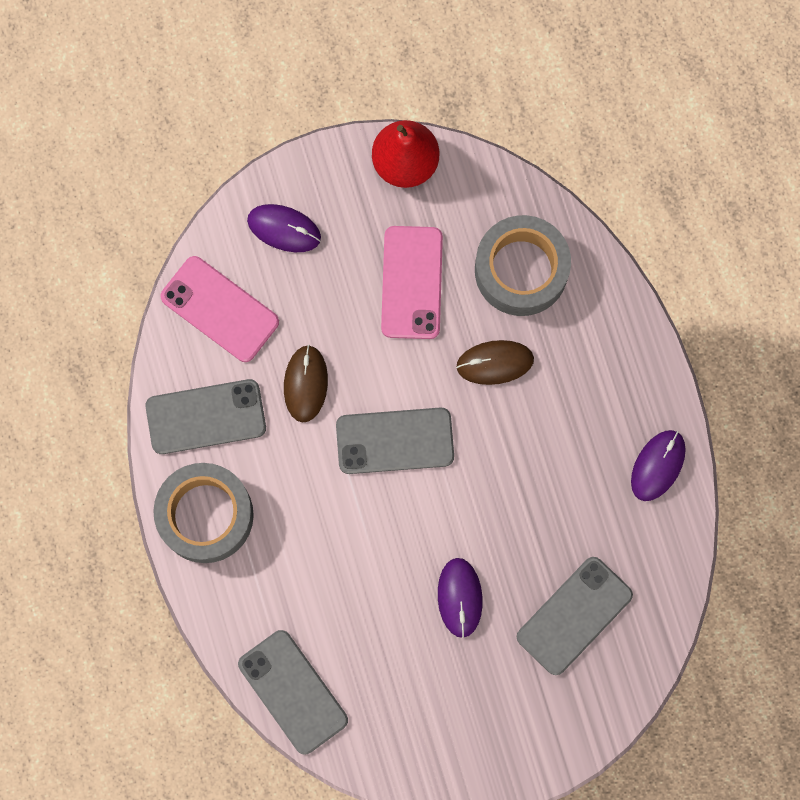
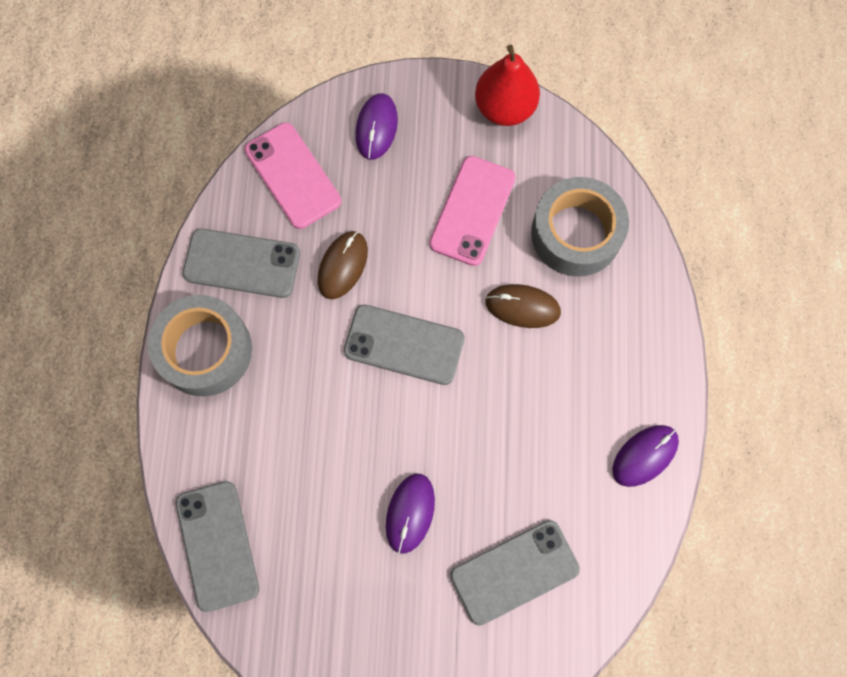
camera: 20 degrees right, 5 degrees down
purple mouse [247,204,321,252] -> purple mouse turned 60 degrees clockwise [355,93,398,160]

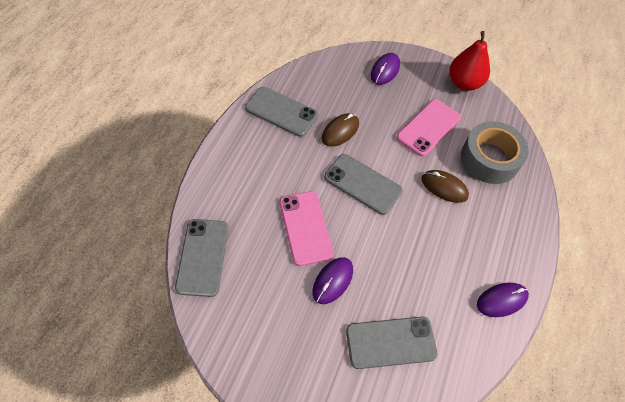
camera: 15 degrees right, 15 degrees down
grey tape [148,295,252,397] -> none
pink phone [245,123,341,229] -> pink phone moved to [280,191,334,266]

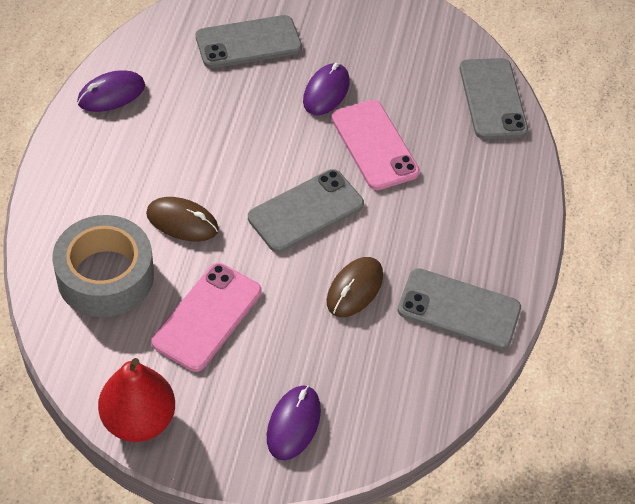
camera: 170 degrees right, 5 degrees down
grey phone [324,154,403,215] -> grey phone turned 60 degrees counterclockwise [248,169,364,253]

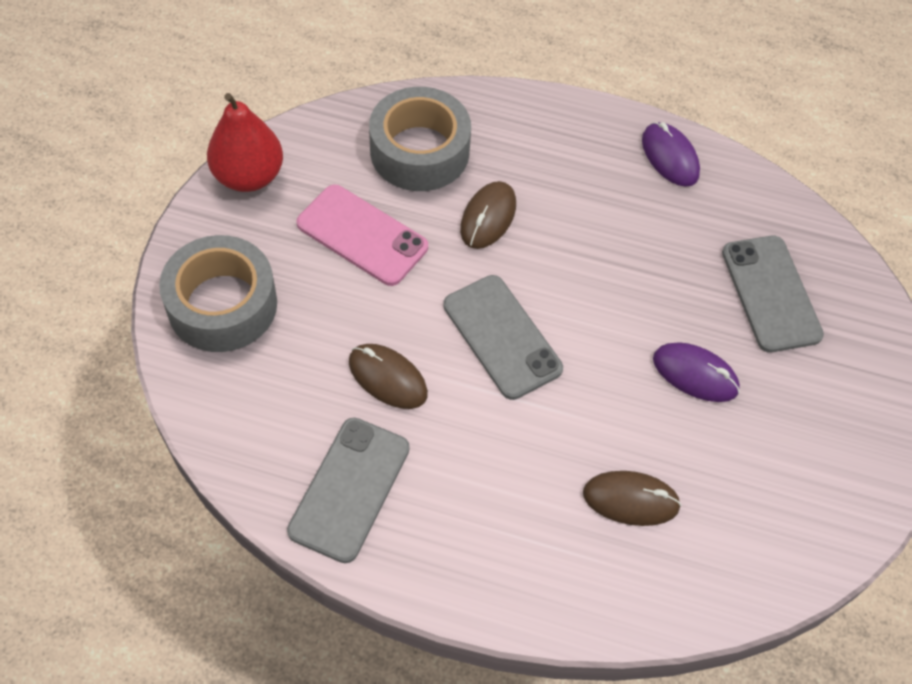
camera: 95 degrees right, 5 degrees up
purple mouse [267,385,321,461] -> grey tape [159,235,277,352]
pink phone [331,100,420,190] -> none
grey phone [460,58,528,139] -> none
none -> brown mouse [583,471,681,526]

